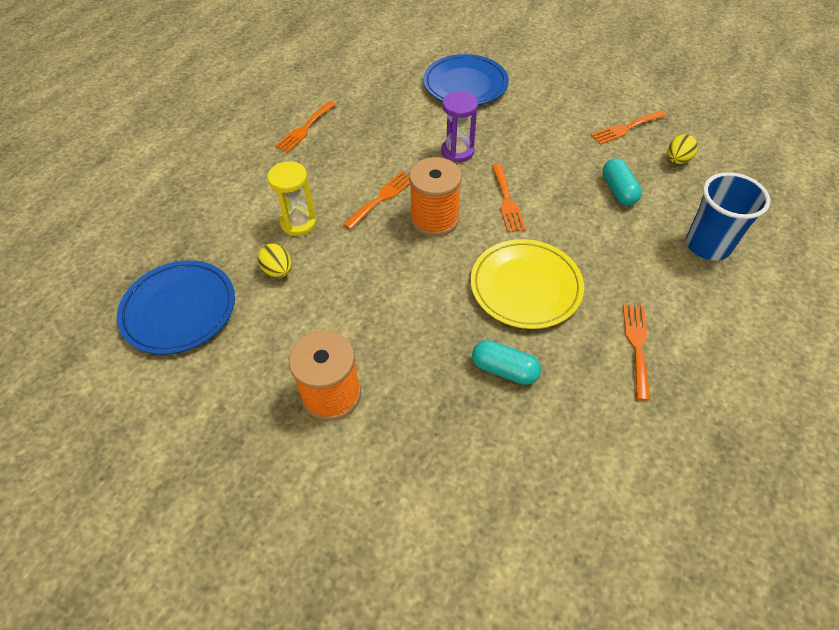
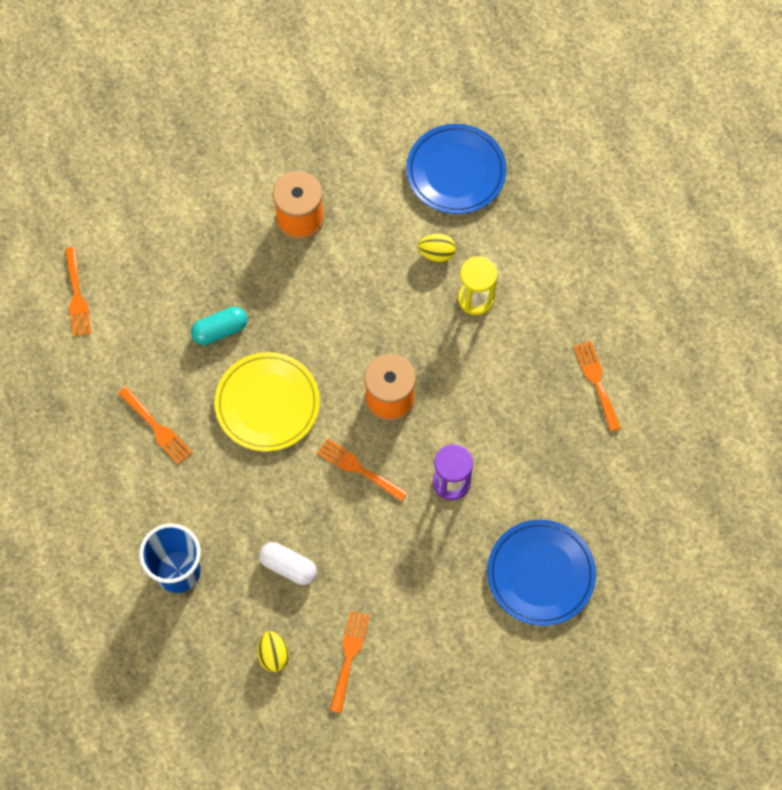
camera: 130 degrees right, 15 degrees up
orange fork [343,172,410,229] -> orange fork moved to [65,247,91,337]
turquoise capsule [603,158,642,205] -> white capsule [259,542,317,585]

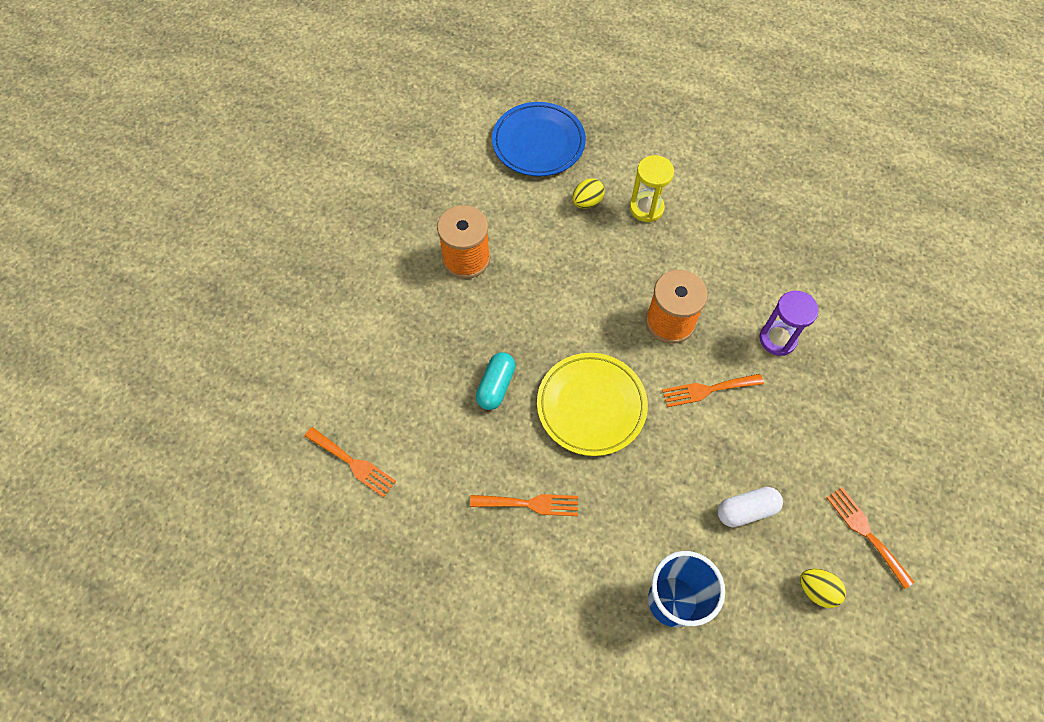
camera: 45 degrees left, 5 degrees down
blue plate [487,520,596,626] -> none
orange fork [574,341,621,431] -> none

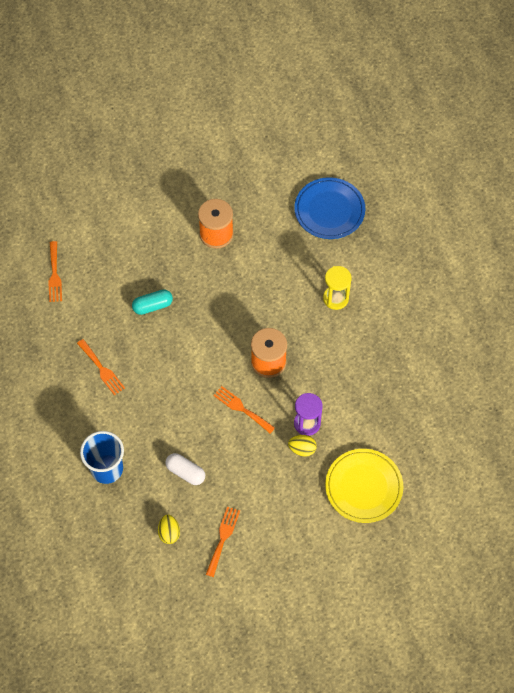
camera: 50 degrees right, 0 degrees up
yellow plate [537,353,648,456] -> yellow plate moved to [325,449,403,523]
yellow egg [572,179,605,209] -> yellow egg moved to [288,435,317,457]

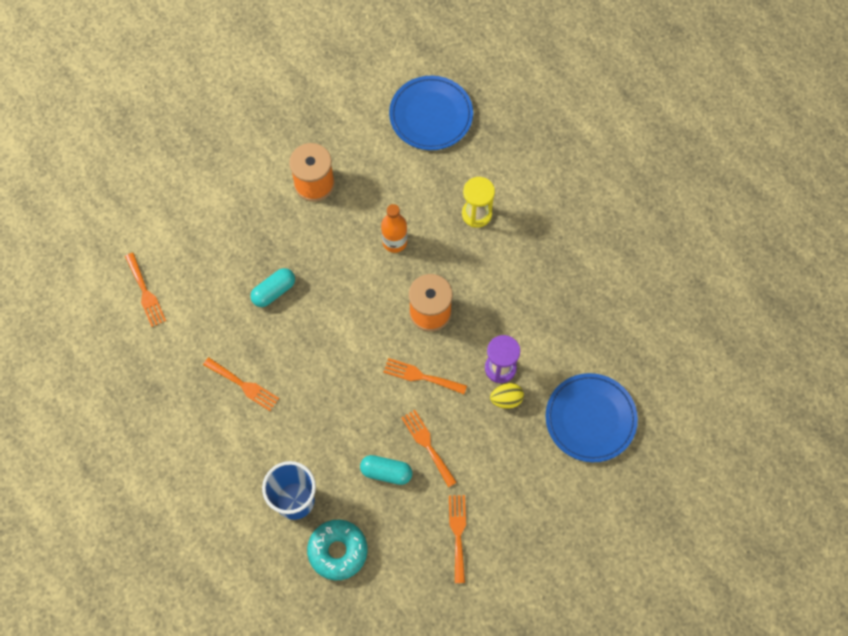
camera: 20 degrees left, 5 degrees up
yellow egg [158,515,180,544] -> none
white capsule [165,453,205,485] -> turquoise capsule [360,455,412,485]
yellow plate [325,449,403,523] -> blue plate [546,373,638,462]
none -> turquoise donut [307,520,367,580]
none -> orange bottle [381,204,407,253]
none -> orange fork [401,410,457,487]

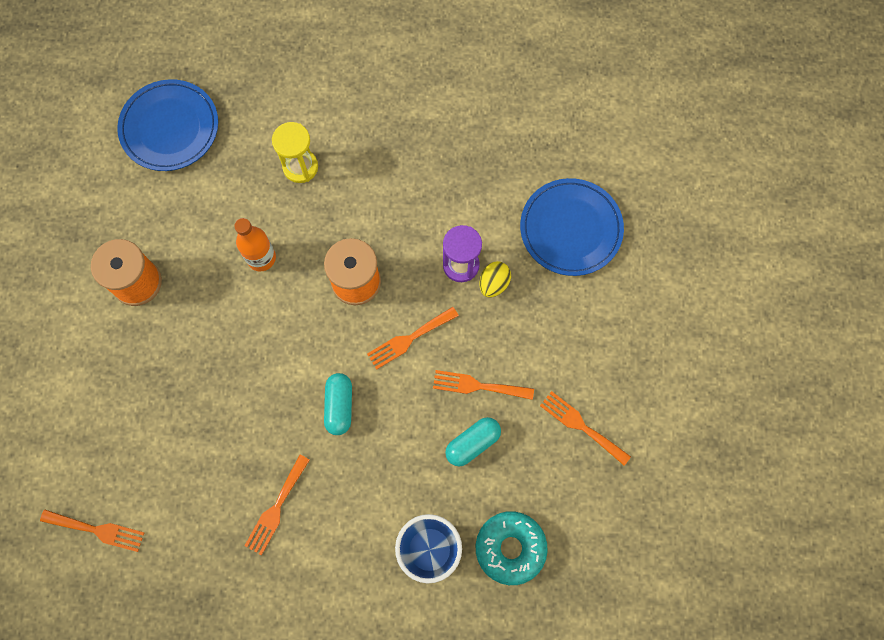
camera: 50 degrees left, 5 degrees up
orange fork [203,357,279,411] -> orange fork turned 135 degrees clockwise [244,455,310,555]
turquoise capsule [250,268,295,307] -> turquoise capsule moved to [324,373,352,435]

